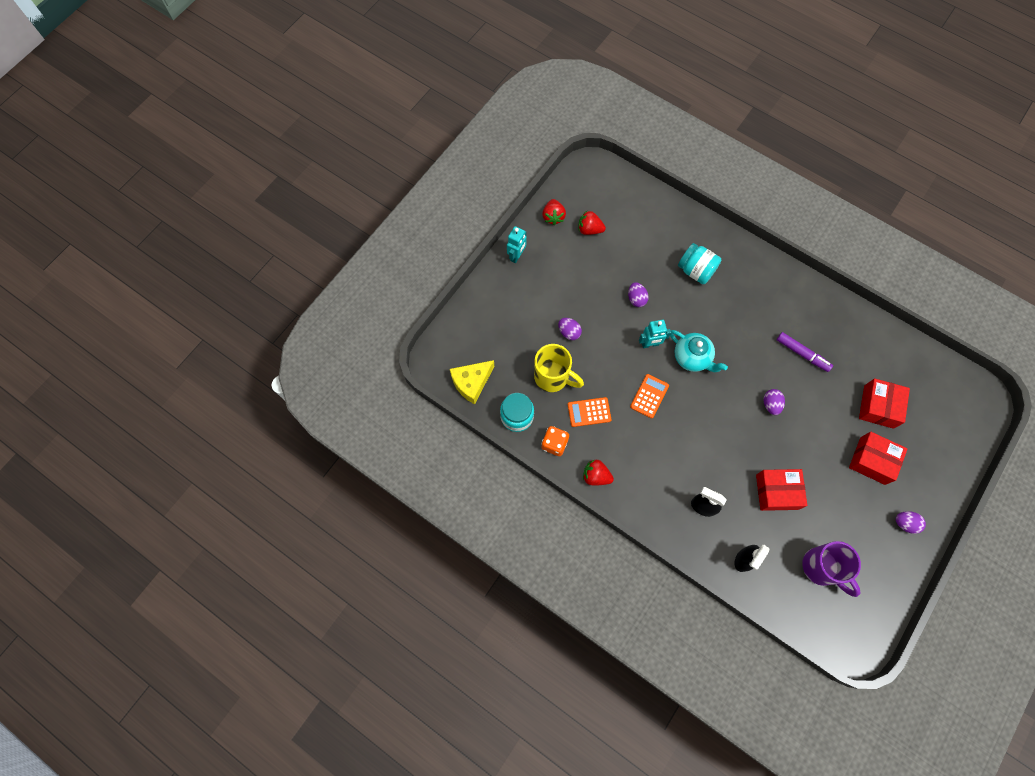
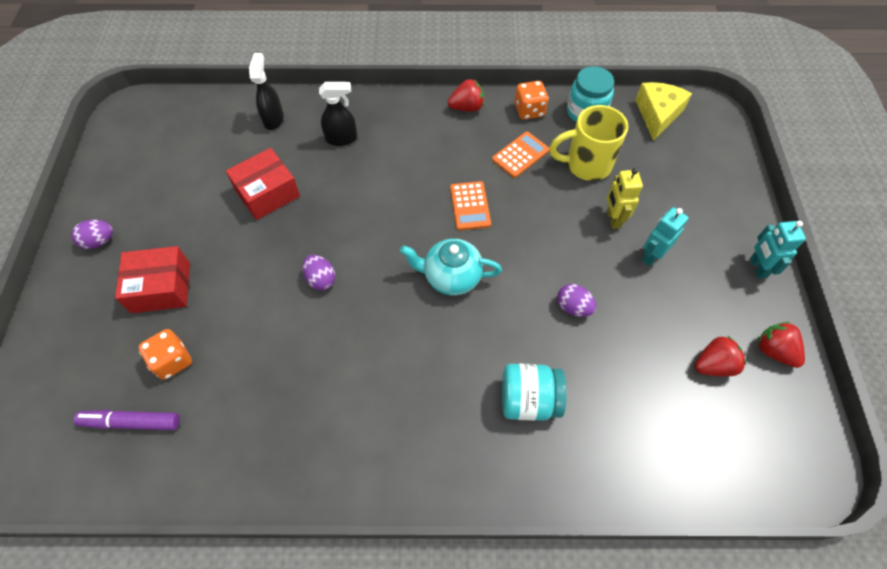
camera: 145 degrees right, 10 degrees down
purple egg [558,318,582,340] -> yellow robot [607,168,643,229]
turquoise robot [639,320,671,348] -> turquoise robot moved to [642,207,689,266]
purple marker [777,332,833,372] -> purple marker moved to [74,410,180,430]
purple mug [802,541,861,597] -> none
red box [859,378,910,429] -> orange dice [138,329,192,380]

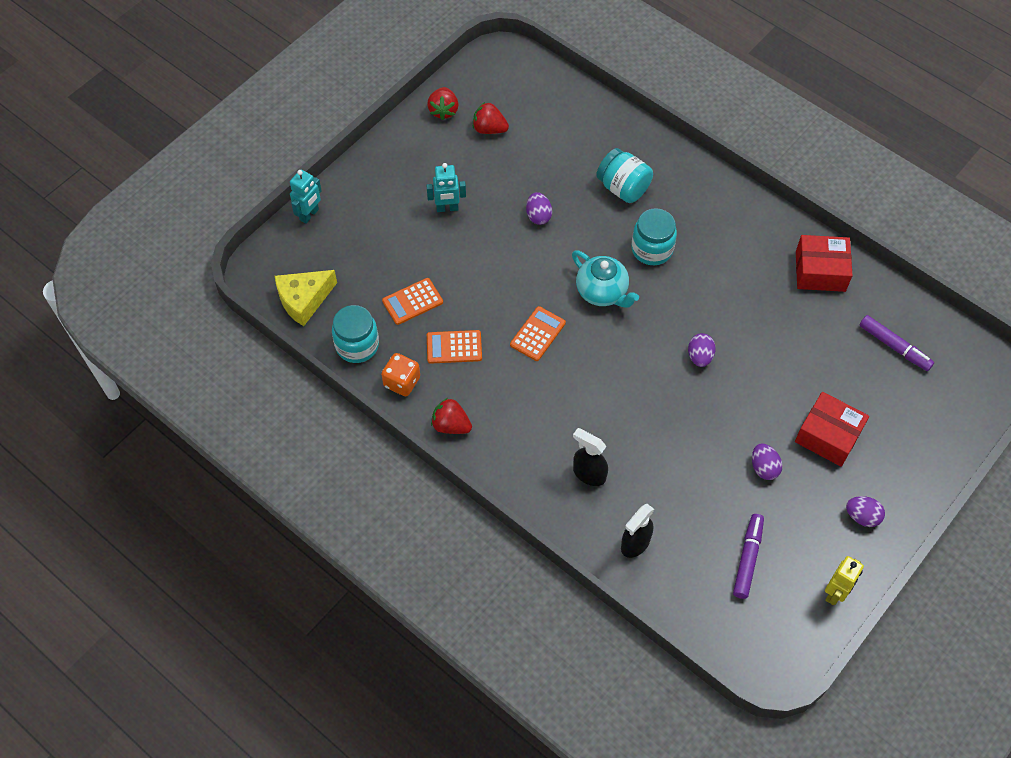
camera: 140 degrees left, 0 degrees up
orange dice [138,329,192,380] -> none
red box [226,148,300,220] -> red box moved to [796,235,853,292]
yellow mug [549,105,628,181] -> orange calculator [382,278,443,325]
yellow robot [607,168,643,229] -> yellow robot moved to [825,556,864,605]
turquoise robot [750,221,806,279] -> turquoise robot moved to [290,170,322,224]
none -> turquoise jar [632,208,677,265]
none -> purple marker [733,514,764,599]
none -> purple egg [752,443,782,480]

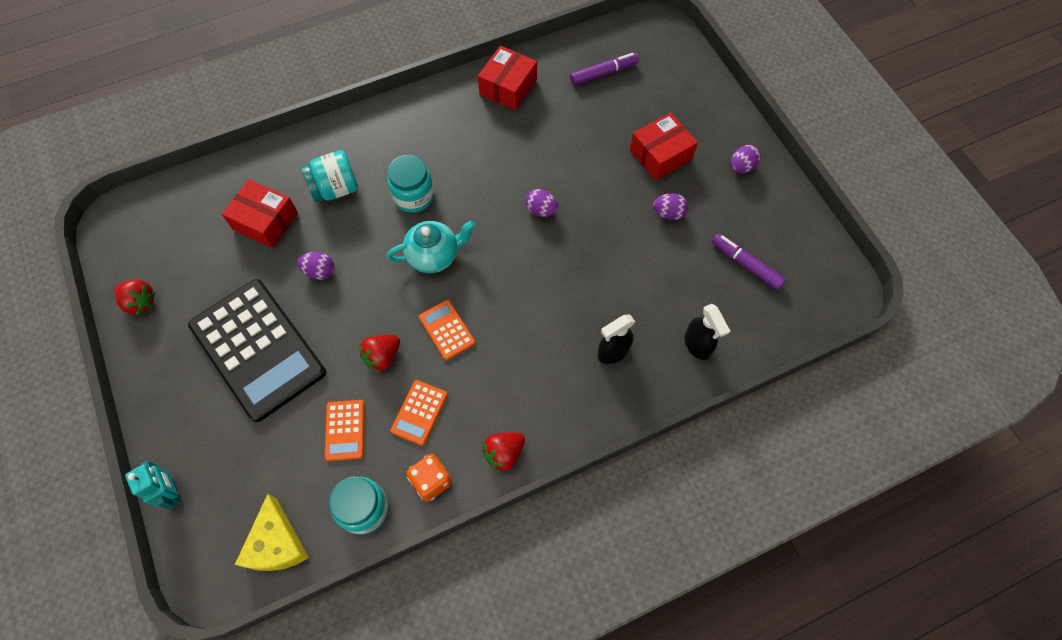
camera: 65 degrees left, 5 degrees up
turquoise robot [426,163,466,212] -> black calculator [188,279,326,422]
red strawberry [473,102,509,134] -> red strawberry moved to [360,335,400,373]
yellow robot [825,556,864,605] -> none
none -> red box [222,179,298,248]

